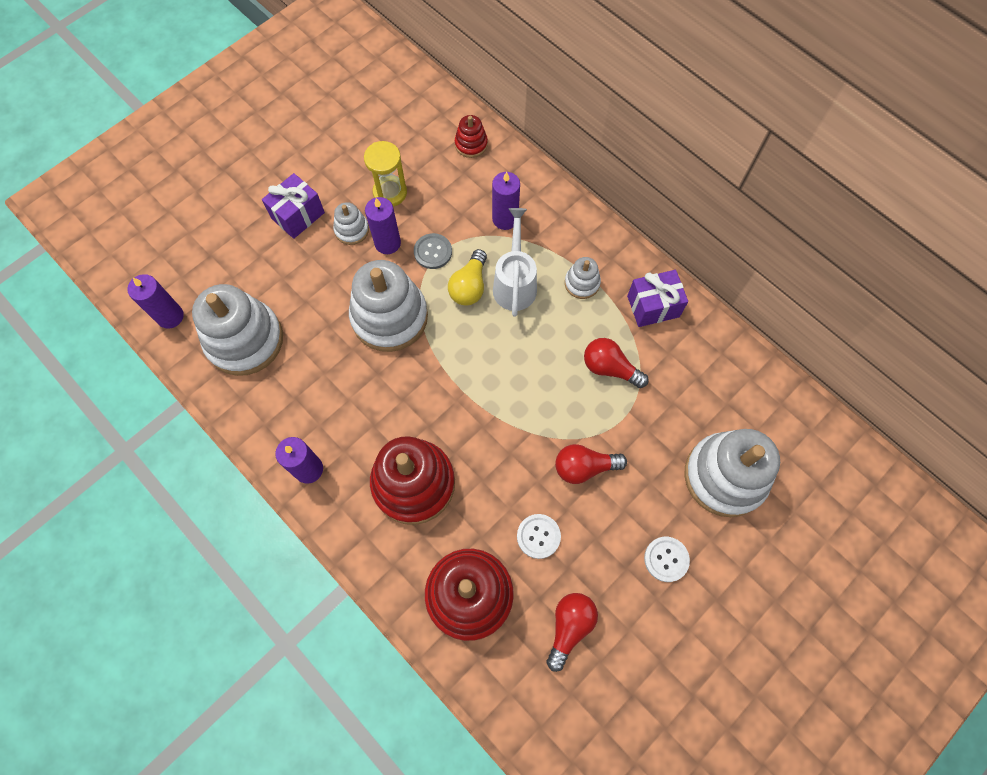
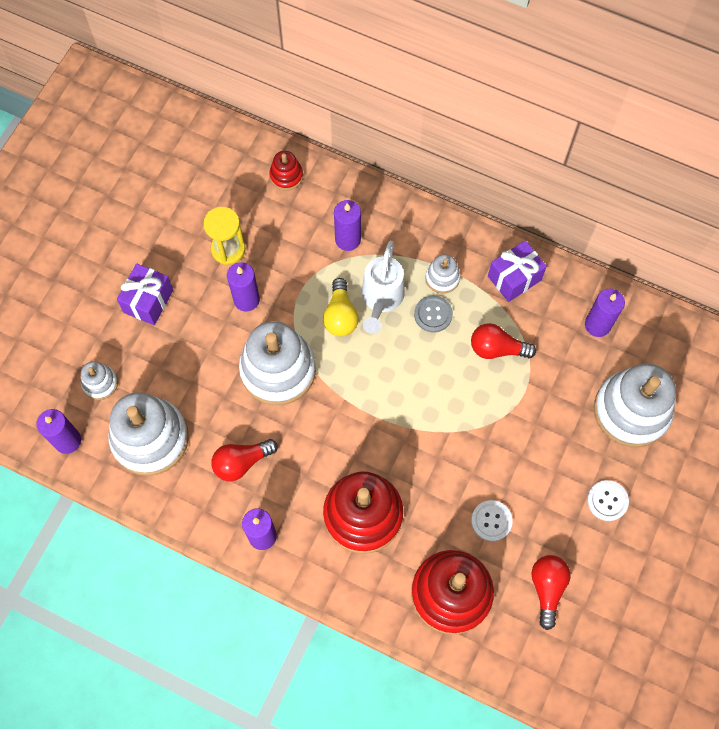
camera: 20 degrees left, 0 degrees up
white stacking toy [333,202,369,245] -> white stacking toy moved to [81,361,118,400]
grey button [414,233,452,269] -> grey button moved to [414,296,453,333]
white watering can [493,208,537,317] -> white watering can turned 150 degrees counterclockwise [362,241,405,334]
red light bulb [555,444,627,484] -> red light bulb moved to [212,439,278,481]
none -> purple candle [585,289,625,337]

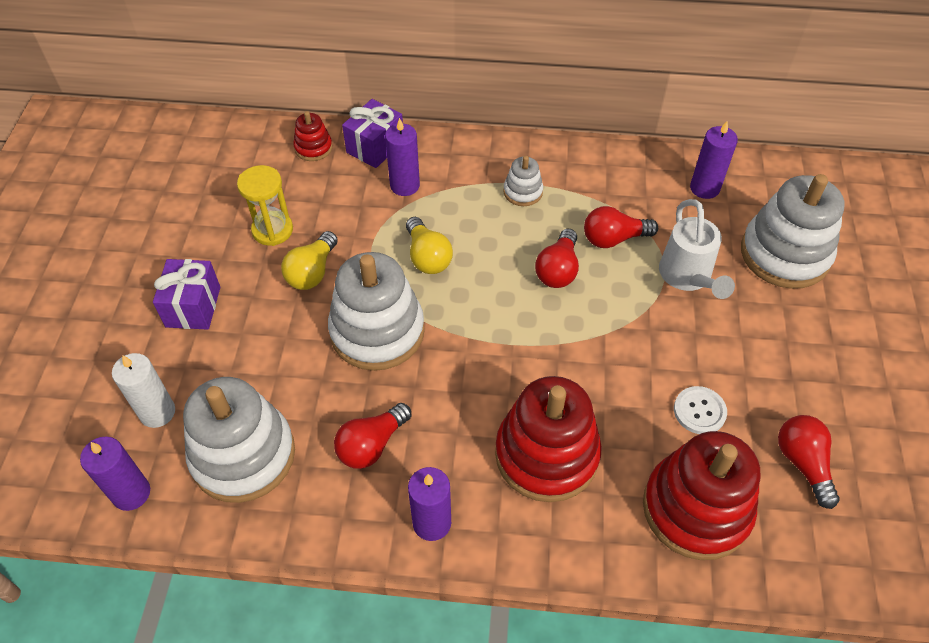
camera: 20 degrees left, 15 degrees down
white stacking toy [81,361,118,400] -> white candle [112,353,175,428]
purple candle [227,262,260,311] -> yellow light bulb [281,231,338,290]
white watering can [362,241,405,334] -> white watering can moved to [659,199,735,299]
grey button [414,296,453,333] -> none
purple gift [488,240,547,302] -> purple gift moved to [342,99,403,168]
white button [587,480,629,521] -> none
none -> red light bulb [535,229,579,288]

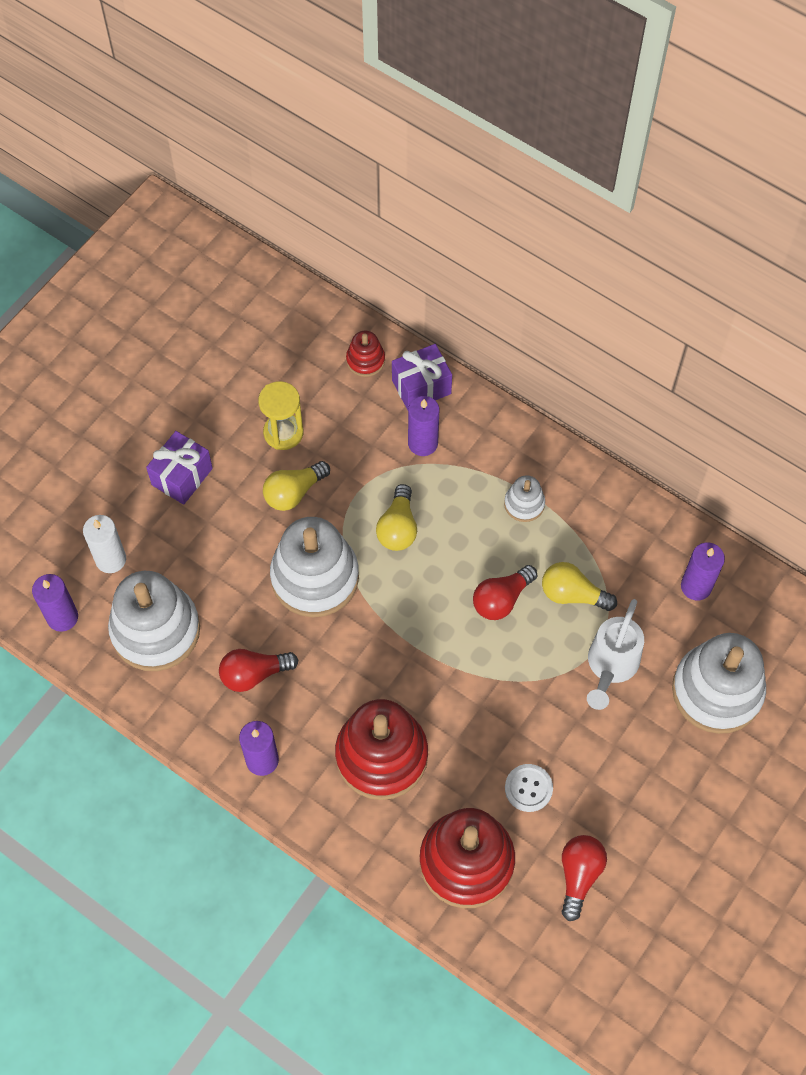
camera: 30 degrees right, 10 degrees up
red light bulb [584,206,658,248] -> yellow light bulb [542,562,617,611]

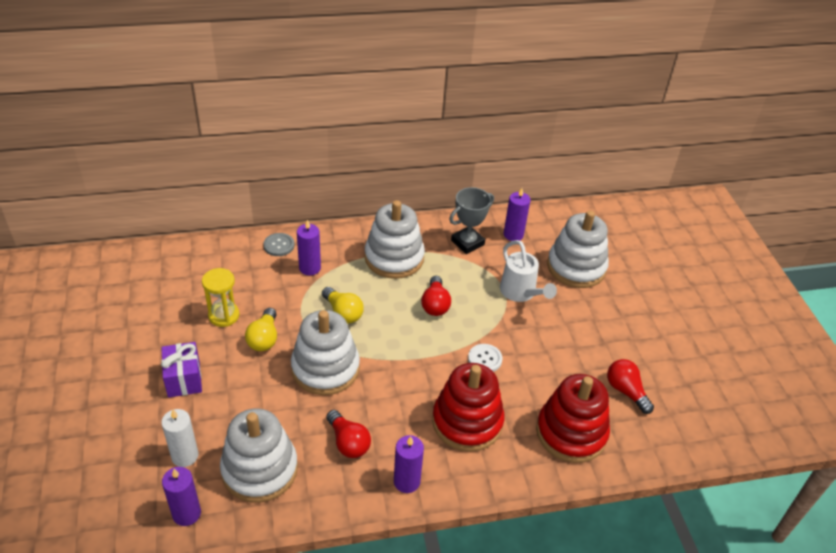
camera: 50 degrees left, 20 degrees down
red light bulb [219,649,298,692] -> red light bulb turned 60 degrees counterclockwise [326,410,371,458]
red stacking toy [346,331,385,377] -> none
purple gift [392,344,452,410] -> grey button [263,233,294,256]
white stacking toy [504,475,545,522] -> white stacking toy [365,200,425,279], size x2.13
white button [505,764,553,812] -> white button moved to [468,344,502,372]
yellow light bulb [542,562,617,611] -> none
none -> grey trophy [449,187,494,254]

